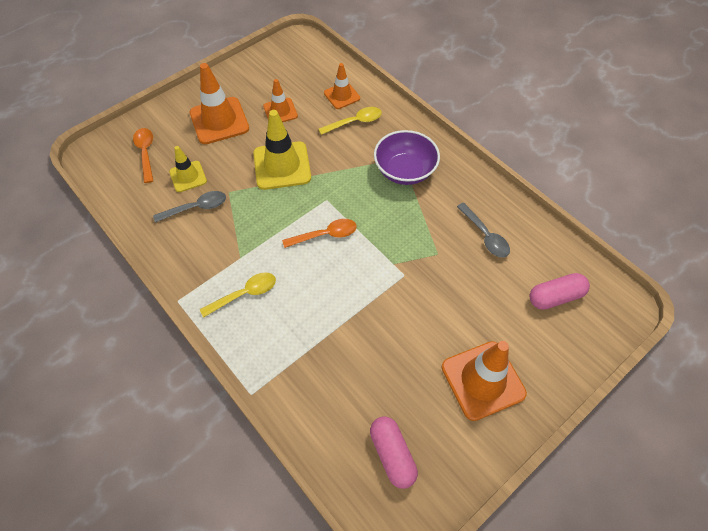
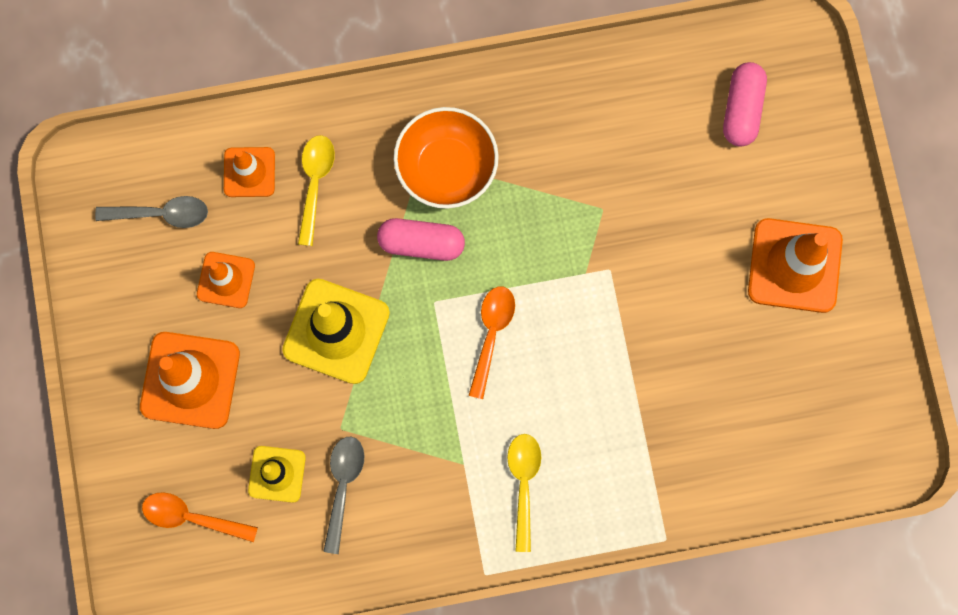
camera: 60 degrees left, 20 degrees up
pink capsule [370,417,418,489] -> pink capsule moved to [377,218,465,261]
purple bowl [374,130,440,185] -> orange bowl [394,107,499,209]
grey spoon [457,203,510,258] -> grey spoon moved to [95,196,208,228]

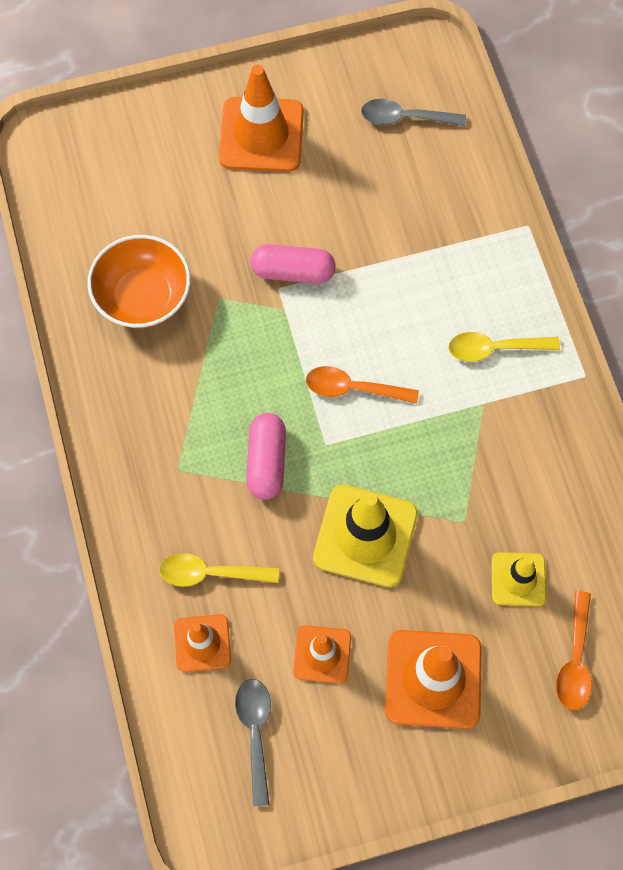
camera: 95 degrees left, 10 degrees down
grey spoon [323,437,365,554] -> grey spoon moved to [361,99,466,126]
orange bowl [394,107,499,209] -> orange bowl moved to [88,235,191,328]
pink capsule [723,62,767,147] -> pink capsule moved to [251,244,336,284]

